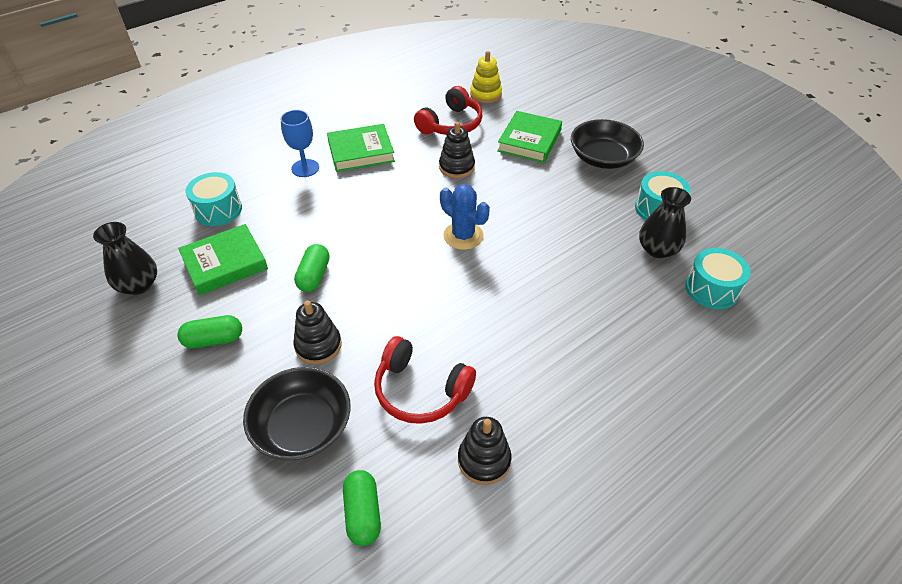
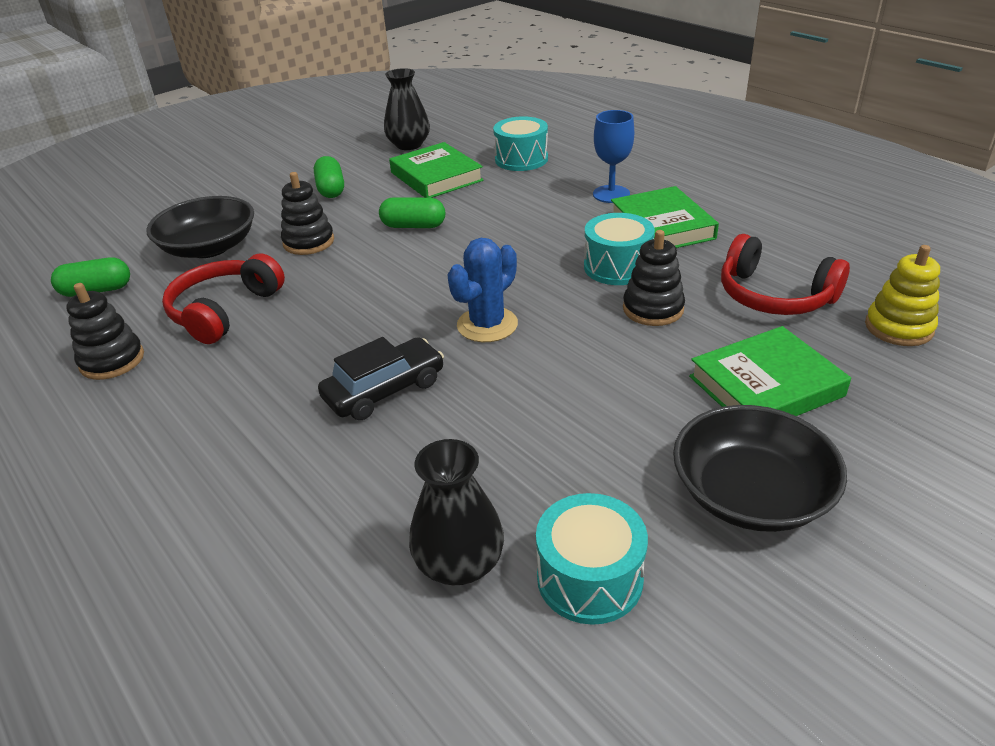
camera: 90 degrees right, 10 degrees down
green book [497,111,562,163] -> green book turned 45 degrees counterclockwise [689,326,851,416]
turquoise drum [685,248,750,309] -> turquoise drum moved to [584,213,655,285]
none -> black car [318,337,444,420]

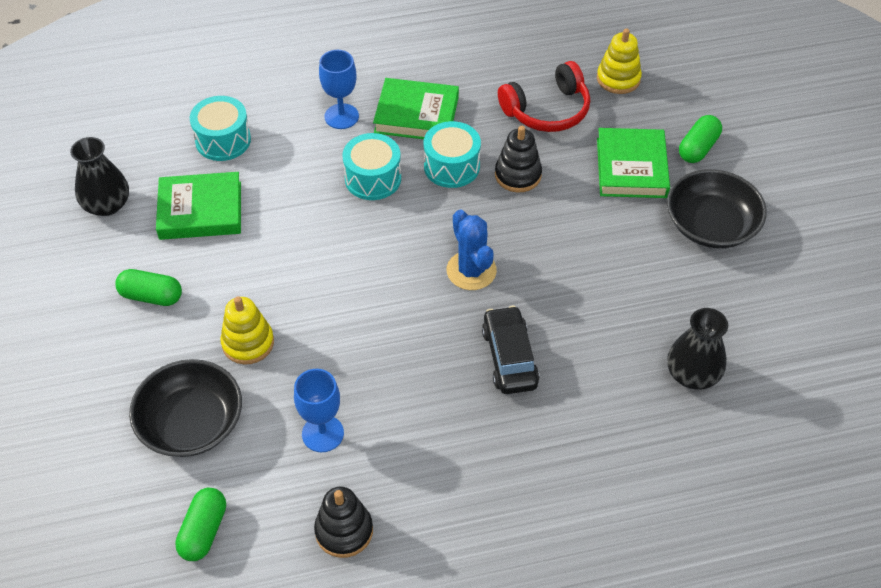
camera: 65 degrees left, 15 degrees up
red headphones [162,253,285,344] -> blue goblet [294,369,344,452]
black stacking toy [281,172,334,255] -> yellow stacking toy [220,296,274,365]
green capsule [379,197,445,228] -> green capsule moved to [679,115,722,163]
turquoise drum [536,493,648,625] -> turquoise drum moved to [342,133,401,200]

